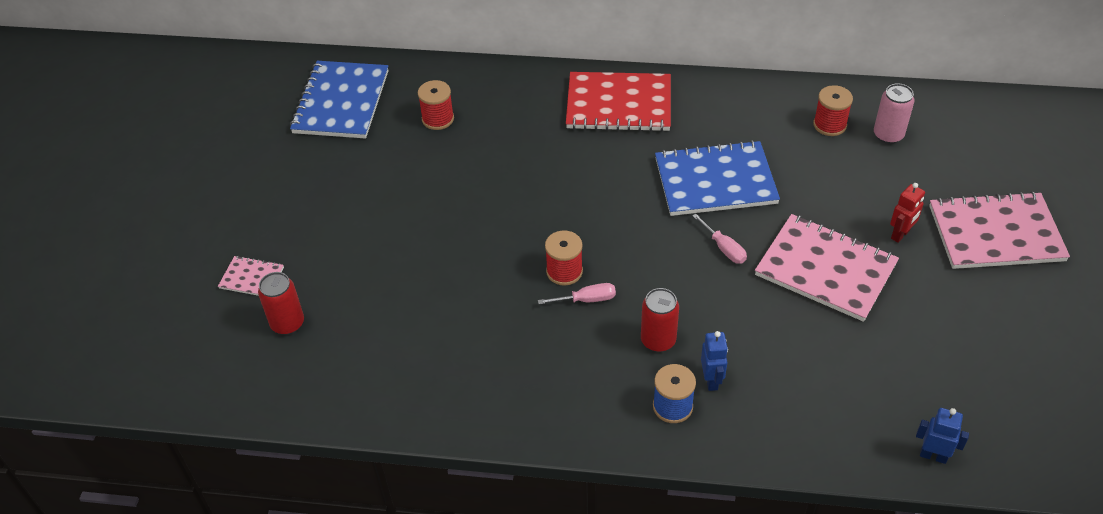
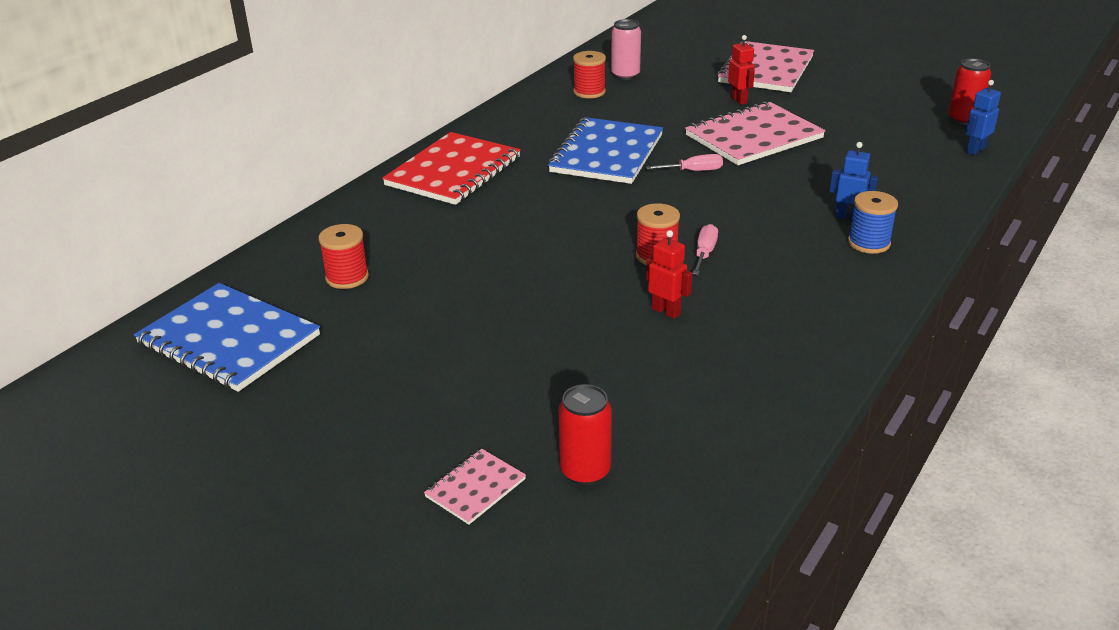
camera: 65 degrees left, 15 degrees down
red can [641,288,679,352] -> red can moved to [948,59,991,125]
none -> red robot [646,230,693,319]

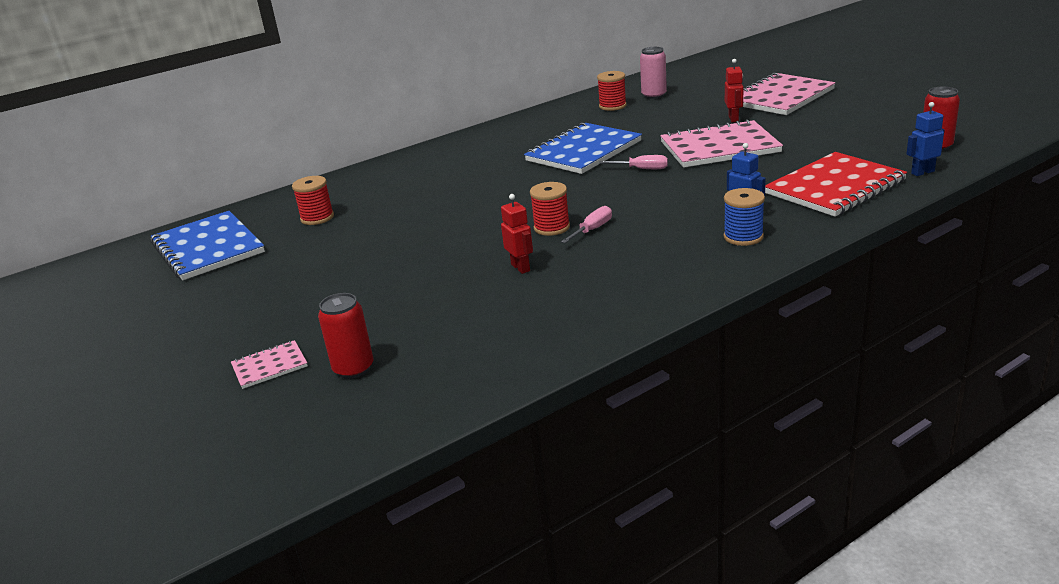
camera: 25 degrees right, 5 degrees down
red notebook [382,132,521,205] -> red notebook moved to [765,152,907,217]

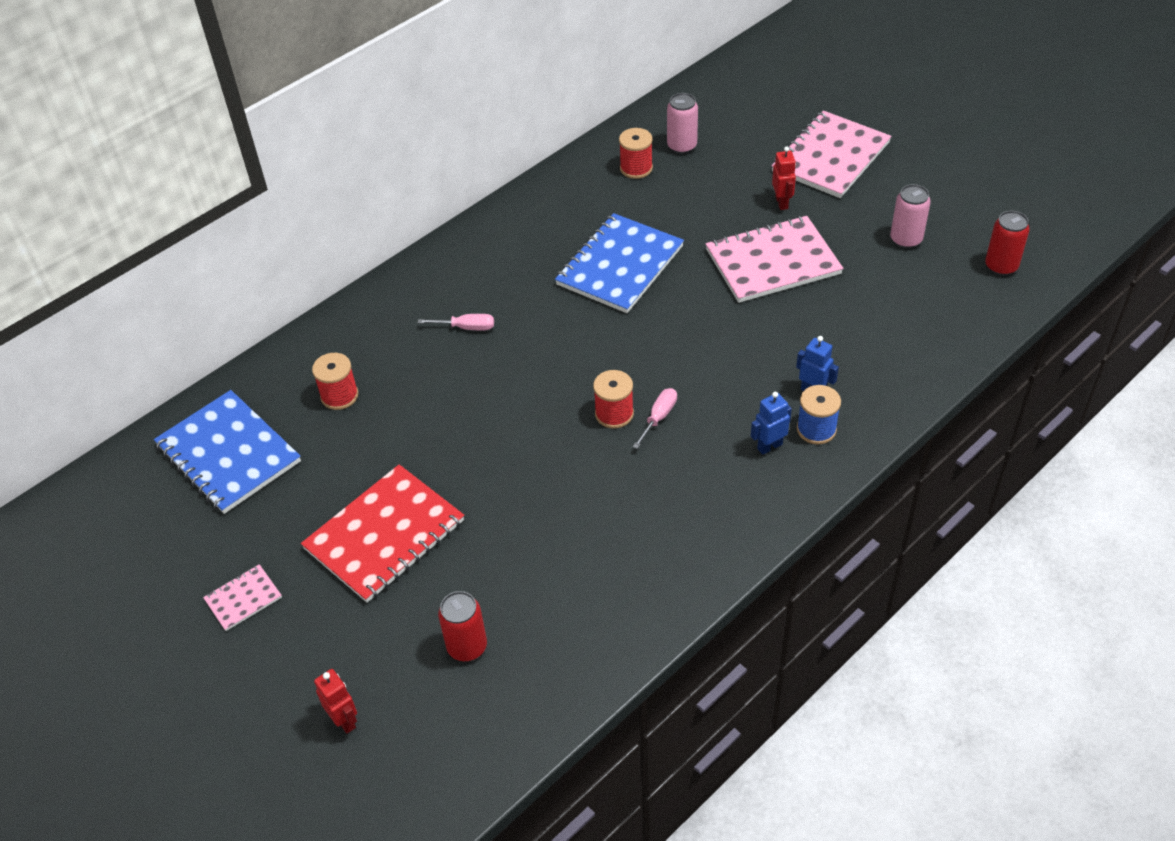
camera: 10 degrees left, 20 degrees up
pink notebook [231,340,308,389] -> pink notebook moved to [203,564,282,631]
red robot [501,194,533,274] -> red robot moved to [314,669,357,734]
pink screwdriver [599,155,668,169] -> pink screwdriver moved to [418,314,494,330]
red notebook [765,152,907,217] -> red notebook moved to [301,464,464,603]
blue robot [907,102,944,176] -> blue robot moved to [751,392,792,455]
none -> pink can [890,184,931,249]

